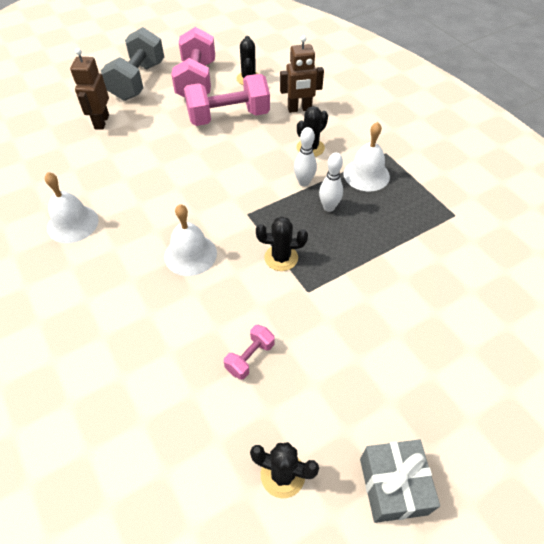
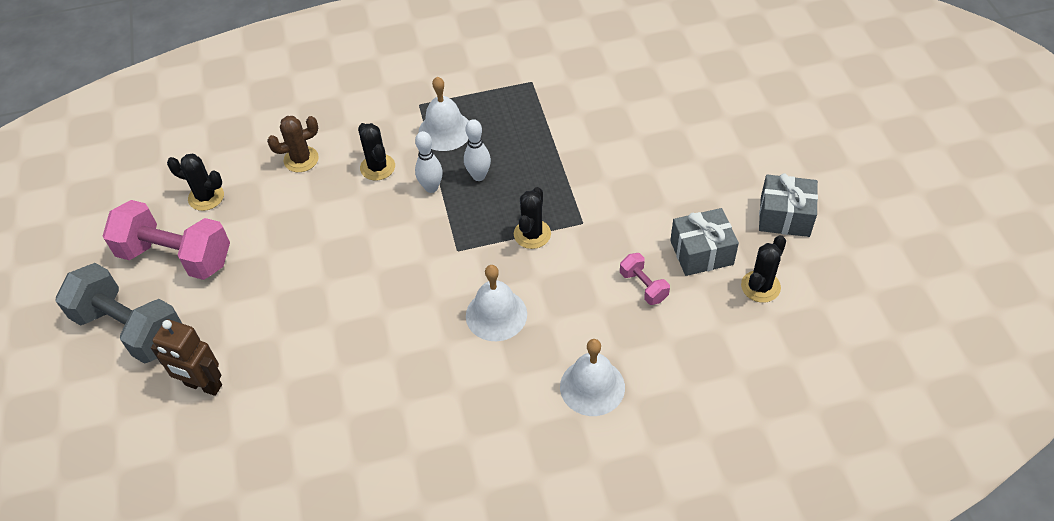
camera: 70 degrees left, 0 degrees up
white bell [45,172,99,243] -> white bell moved to [560,339,625,416]
pink dumbbell [184,74,270,126] -> none
brown robot [280,35,324,113] -> brown cactus [267,116,319,172]
none -> grey gift [670,208,739,276]

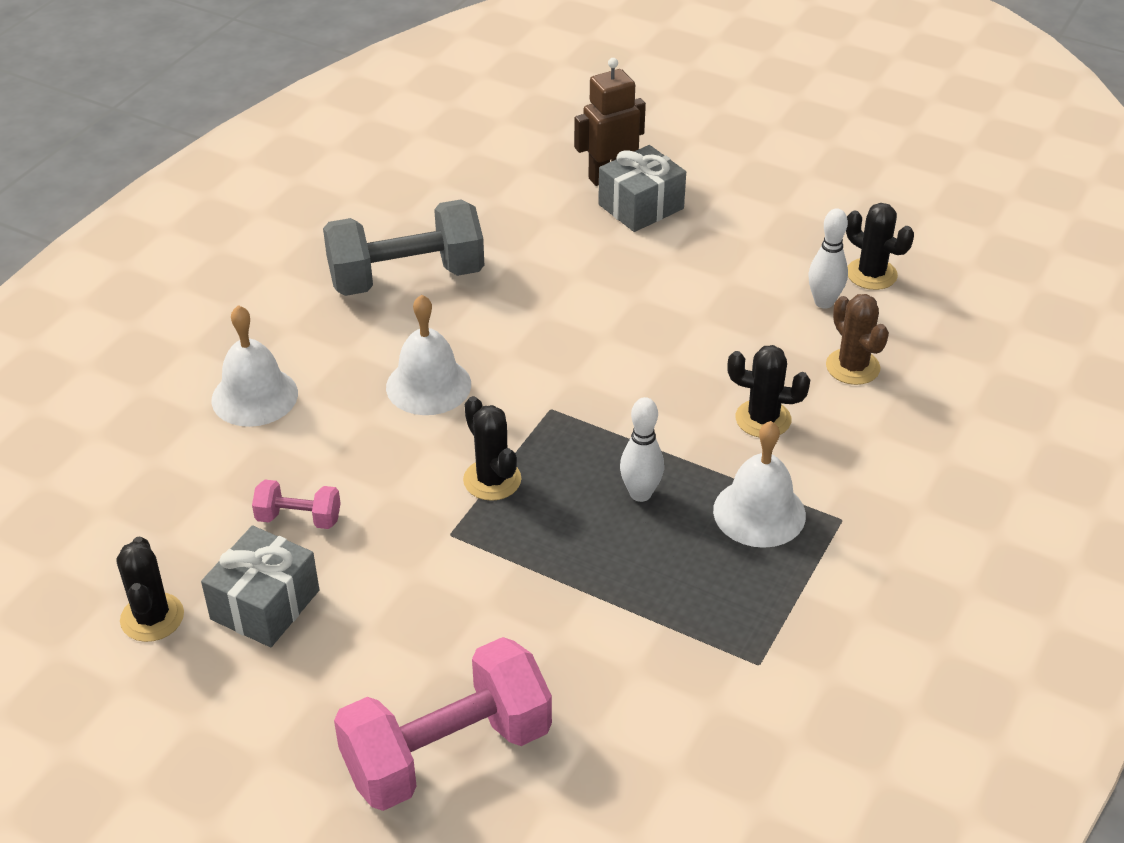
camera: 130 degrees right, 10 degrees down
grey dumbbell [56,263,182,364] -> grey dumbbell moved to [323,199,484,296]
pink dumbbell [103,200,230,280] -> pink dumbbell moved to [334,637,552,811]
black cactus [167,154,224,211] -> black cactus turned 75 degrees clockwise [846,203,914,290]
brown cactus [267,116,319,172] -> brown cactus turned 45 degrees counterclockwise [826,294,889,385]
white bowling pin [415,131,443,193] -> white bowling pin moved to [808,208,848,308]
grey gift [759,173,818,237] -> grey gift moved to [598,145,686,232]

